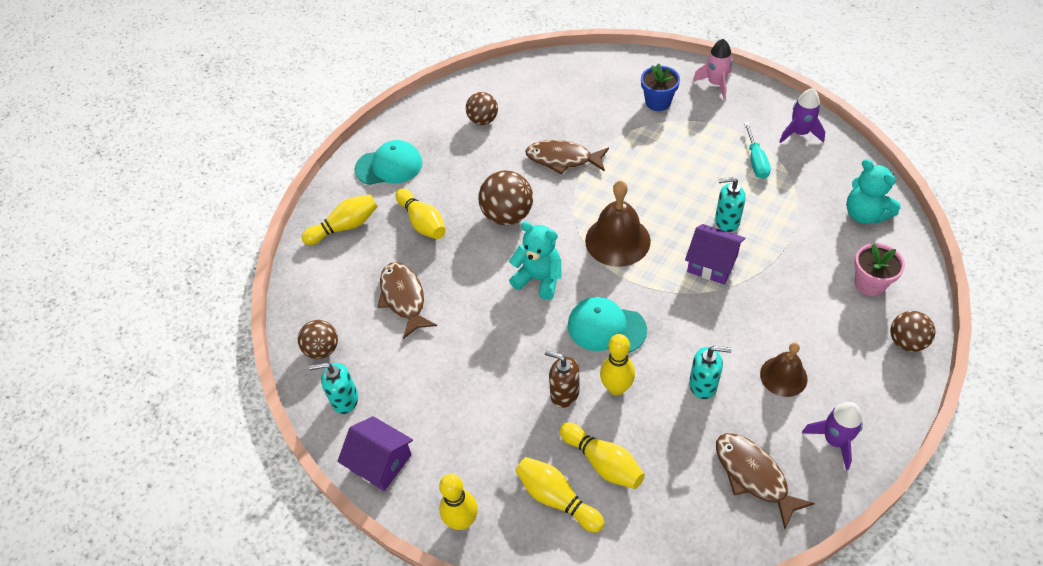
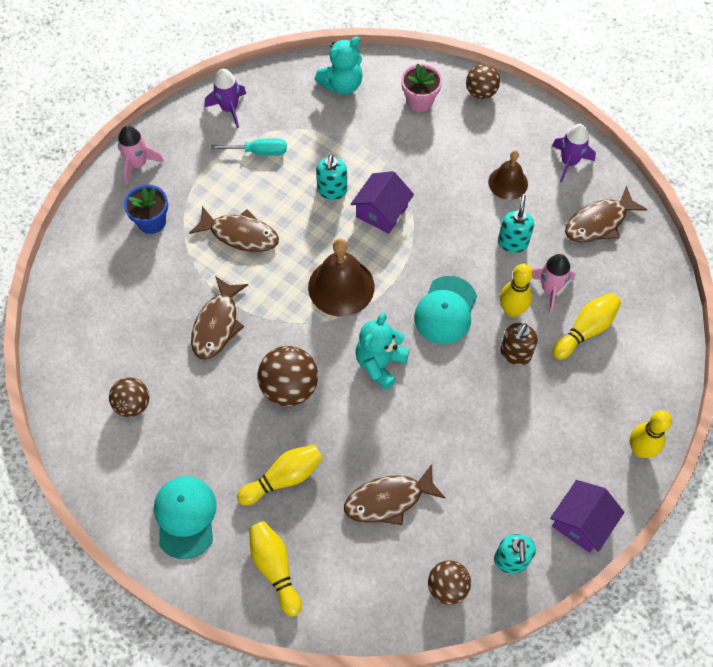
camera: 90 degrees left, 10 degrees up
yellow bowling pin [515,457,604,533] -> none
none -> brown fish [189,206,279,252]
none -> pink rocket [532,254,575,313]

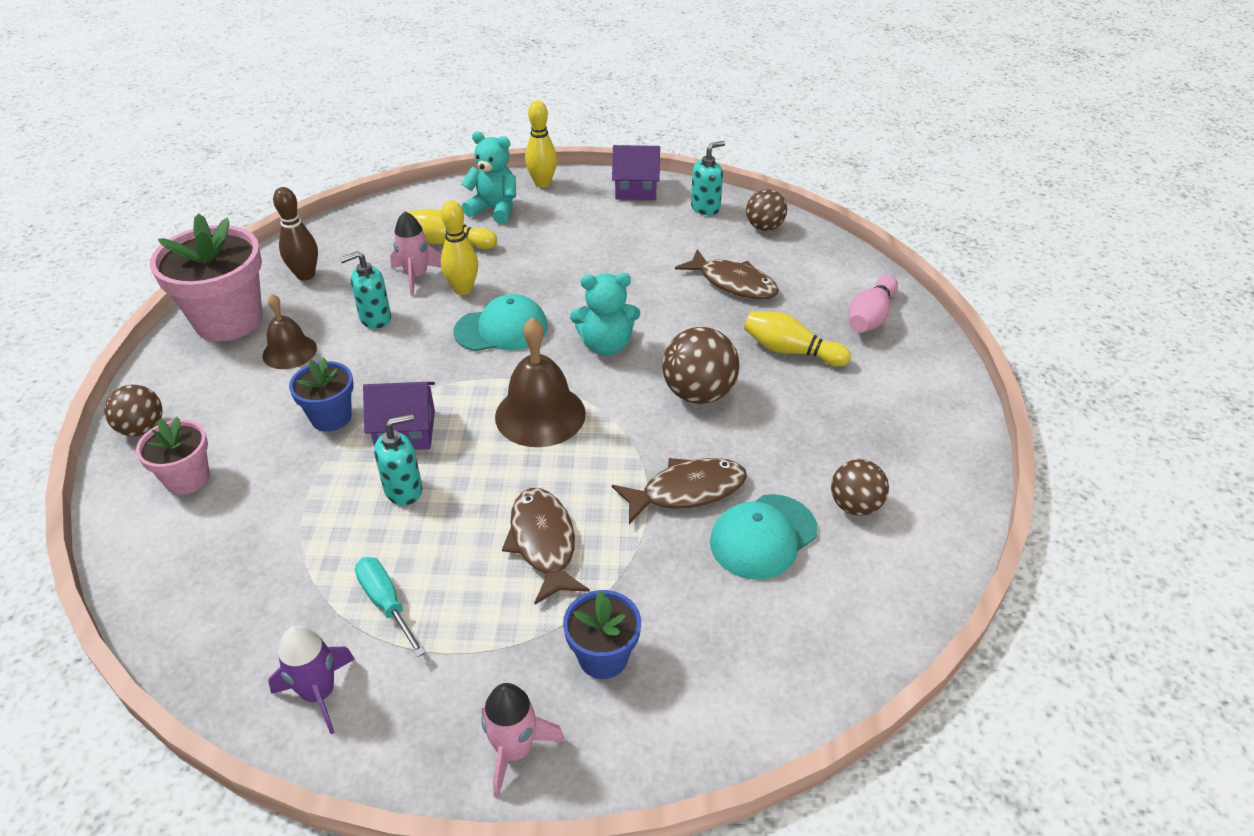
camera: 125 degrees left, 20 degrees down
turquoise cap [154,476,217,559] -> turquoise cap moved to [710,494,818,580]
yellow bowling pin [249,521,302,617] -> pink bowling pin [849,275,898,333]
turquoise teddy bear [315,37,363,94] -> turquoise teddy bear moved to [461,131,516,224]
brown soap dispenser [500,323,538,365] -> none
purple rocket [552,124,596,182] -> pink flower pot [150,213,262,341]
brown fish [565,186,648,242] -> brown bowling pin [273,187,318,281]
none -> blue flower pot [289,357,354,431]

